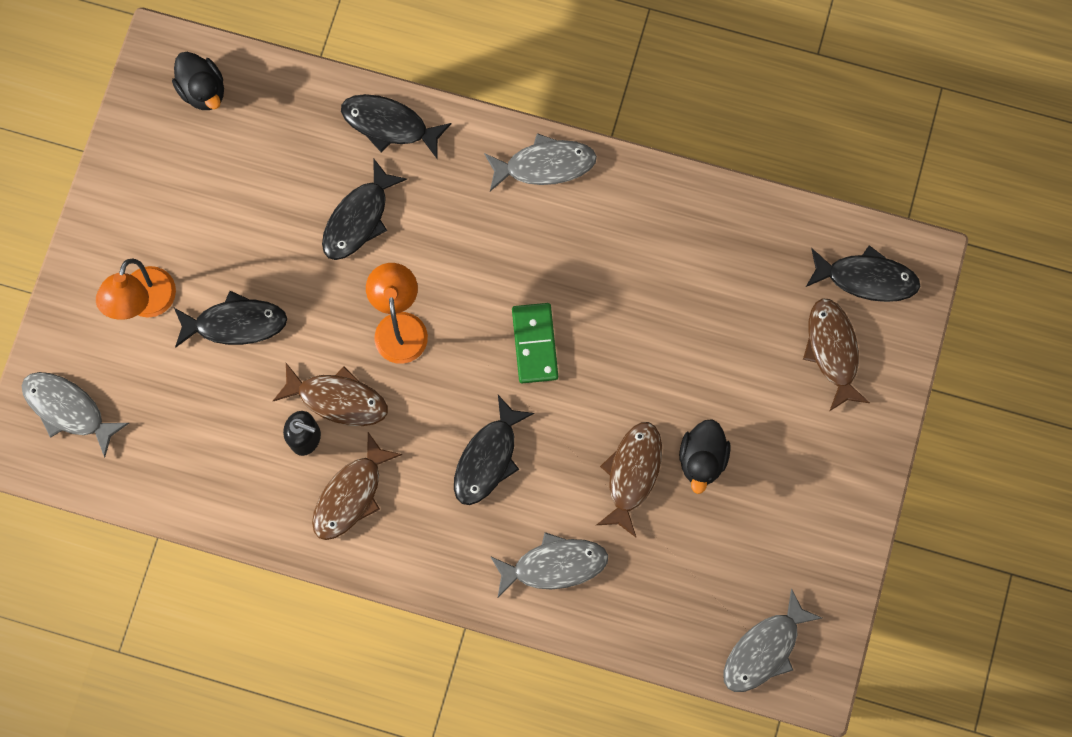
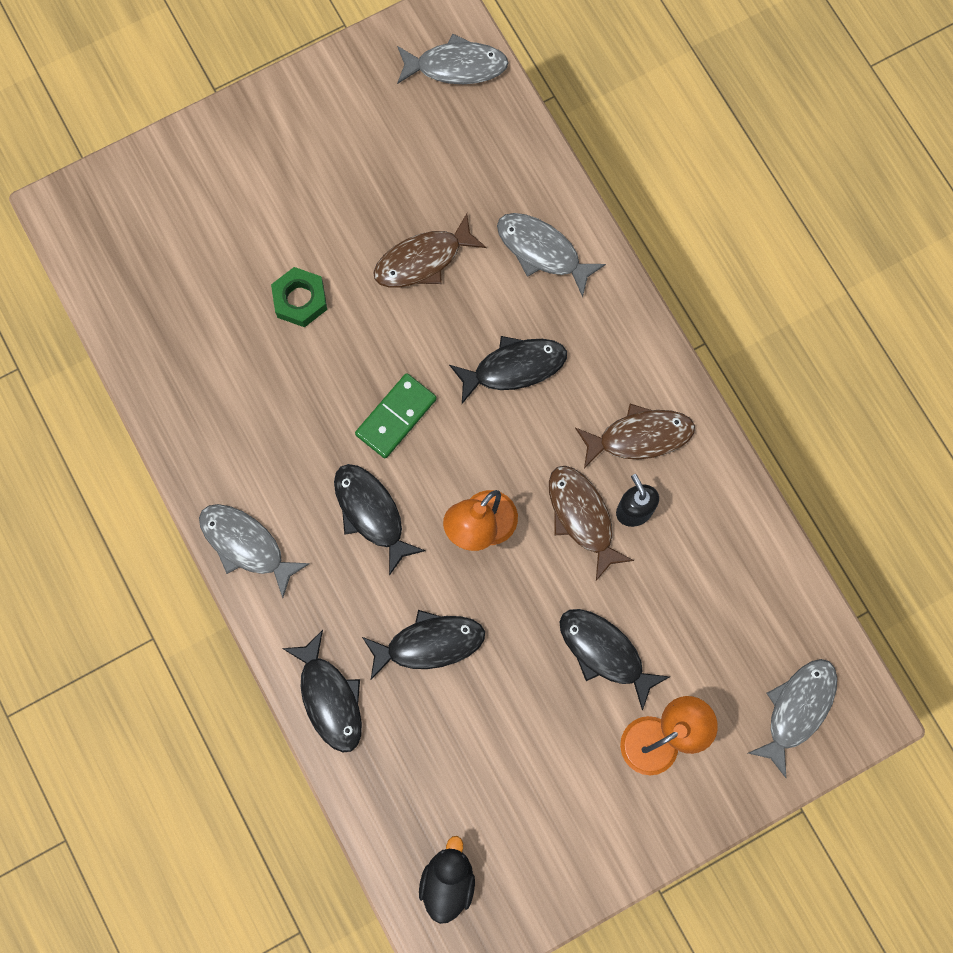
camera: 135 degrees left, 0 degrees up
grey fish [22,372,129,457] -> grey fish turned 135 degrees counterclockwise [748,659,837,778]
black duck [679,419,731,494] -> none
brown fish [803,298,870,411] -> none
black fish [806,245,920,302] -> black fish moved to [334,464,426,576]
none -> green nut [271,267,327,327]

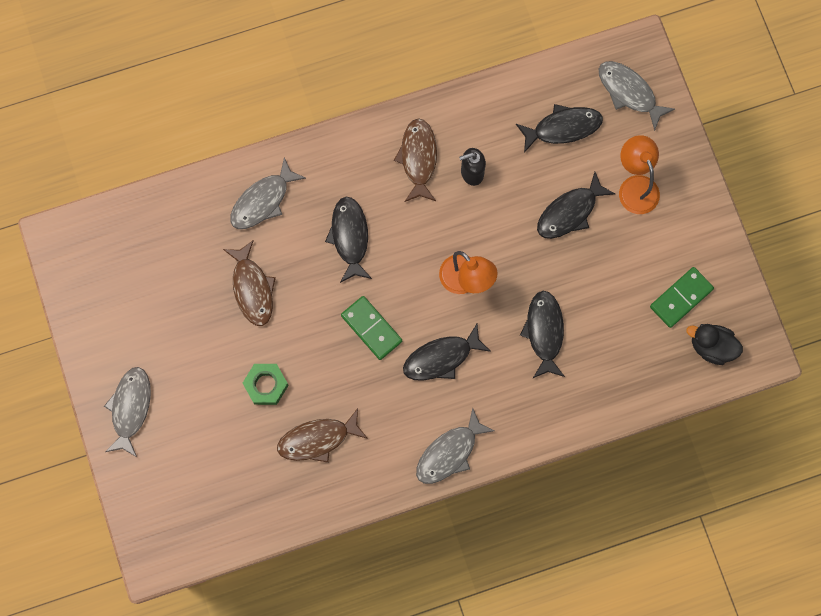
camera: 80 degrees left, 0 degrees up
black fish [282,630,362,753] -> black fish moved to [516,104,603,153]
grey fish [397,34,509,84] -> grey fish moved to [104,367,151,457]
brown fish [549,466,634,581] -> brown fish moved to [277,408,368,463]
none -> green domino [650,267,714,328]

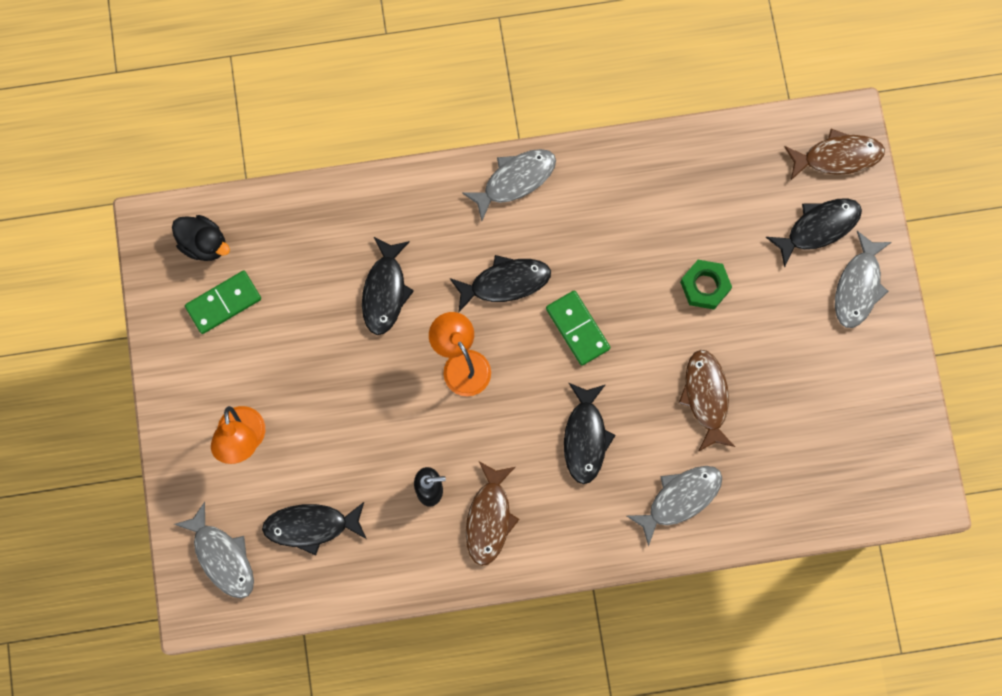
camera: 170 degrees left, 0 degrees up
brown fish [277,408,368,463] -> brown fish moved to [784,129,885,180]
black fish [537,172,615,239] -> black fish moved to [766,198,862,268]

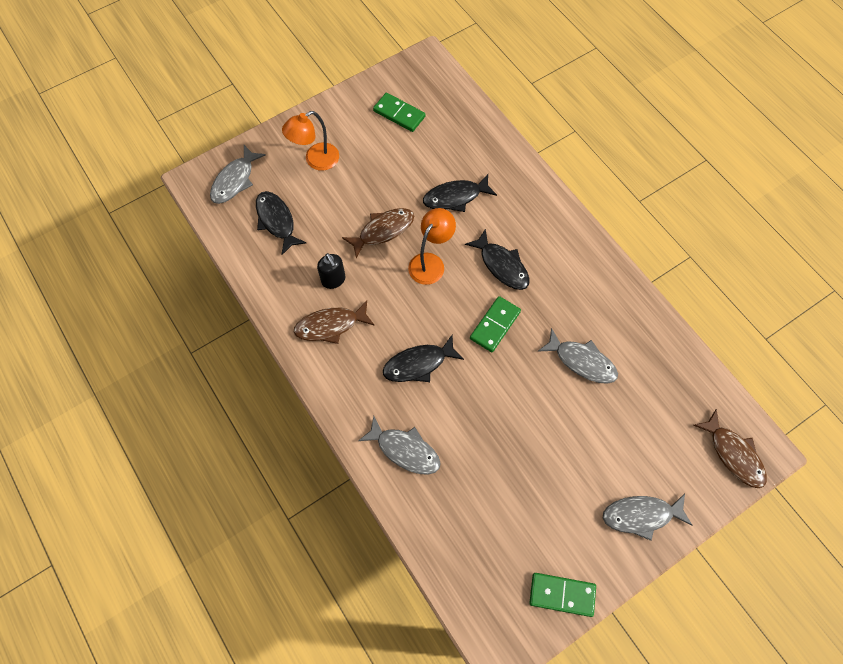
camera: 65 degrees right, 10 degrees down
black duck [172,215,230,261] -> none
grey fish [462,149,556,221] -> grey fish moved to [538,328,618,384]
brown fish [679,350,735,452] -> brown fish moved to [342,208,414,258]
green nut [680,260,732,309] -> none
black fish [766,198,862,268] -> none
none -> green domino [529,573,596,617]

